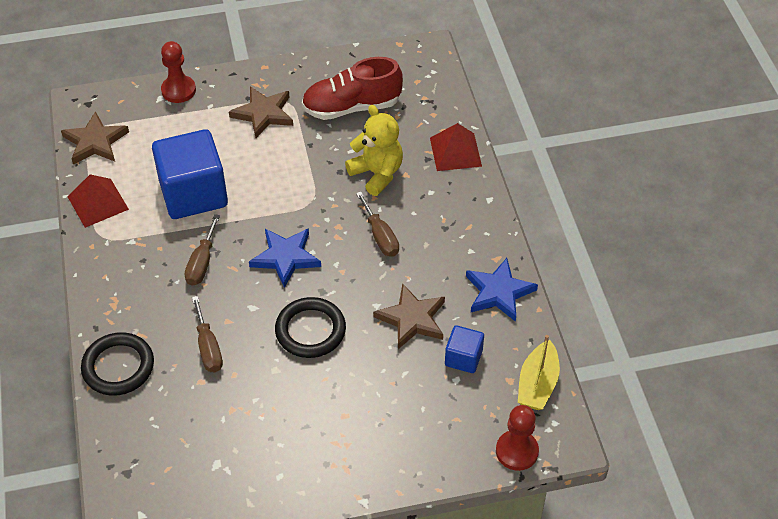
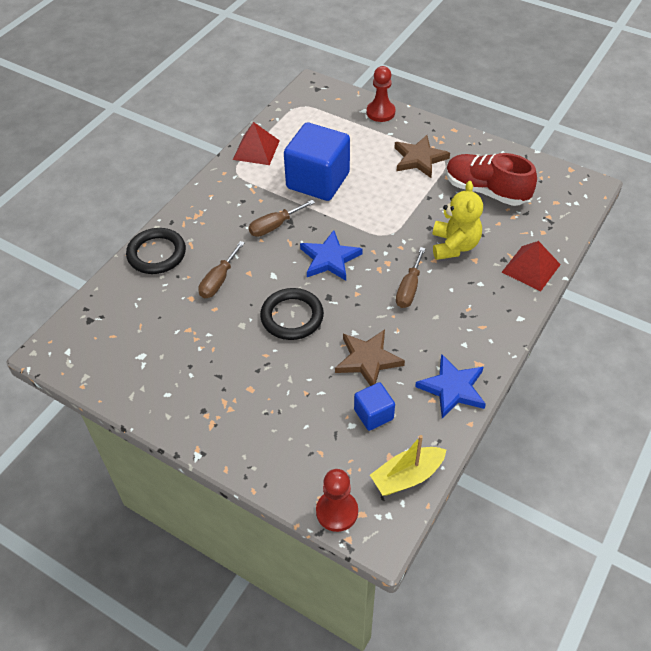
camera: 45 degrees right, 0 degrees up
brown star [61,111,129,165] -> none

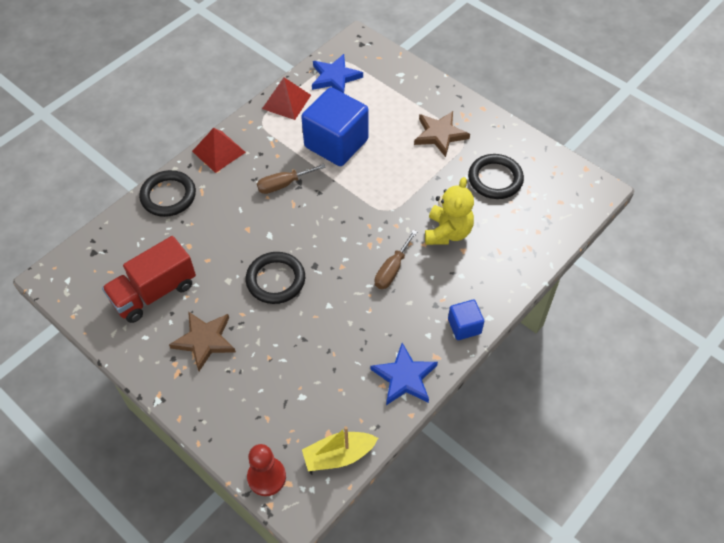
camera: 10 degrees right, 5 degrees up
brown screwdriver [198,241,245,298] -> none
blue star [300,230,363,281] -> blue star moved to [312,54,363,93]
brown star [335,330,405,386] -> brown star moved to [169,311,236,371]
blue cube [354,382,395,431] -> blue cube moved to [448,300,484,340]
red pawn [367,66,395,122] -> none
red shoe [446,153,537,206] -> black ring [468,154,524,199]
red pyramid [502,241,561,291] -> red pyramid moved to [192,128,246,173]
none -> red truck [102,236,196,323]

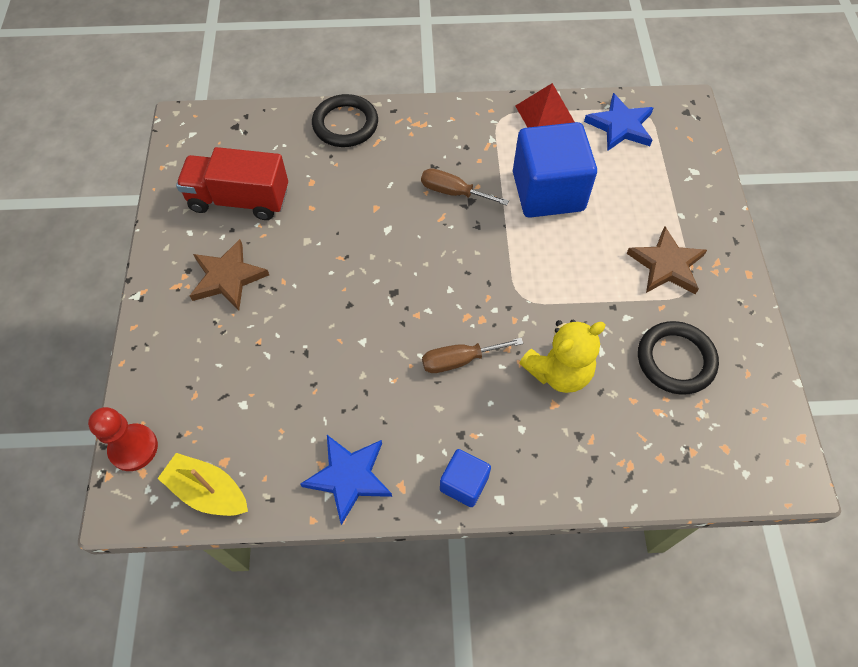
camera: 45 degrees right, 5 degrees up
red pyramid [192,128,246,173] -> none
black ring [246,252,305,304] -> none

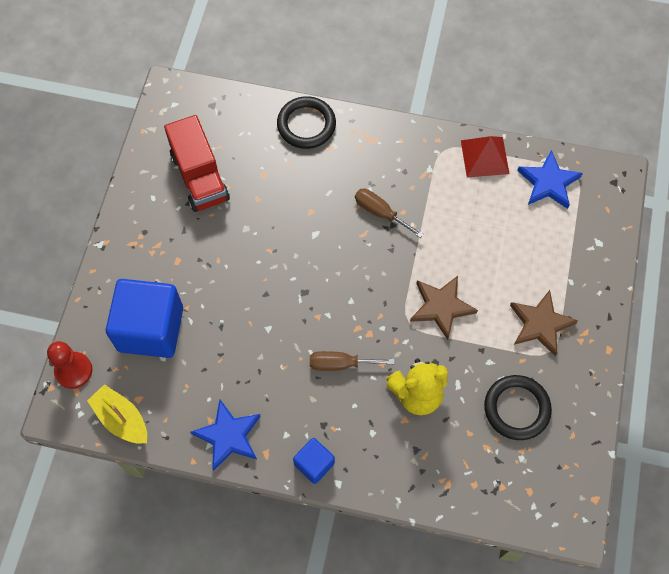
camera: 15 degrees right, 5 degrees up
red truck [176,147,288,220] -> red truck turned 135 degrees counterclockwise [164,115,230,212]
brown star [190,239,269,311] -> brown star moved to [410,276,478,340]
blue cube [513,122,597,218] -> blue cube moved to [106,279,183,358]

